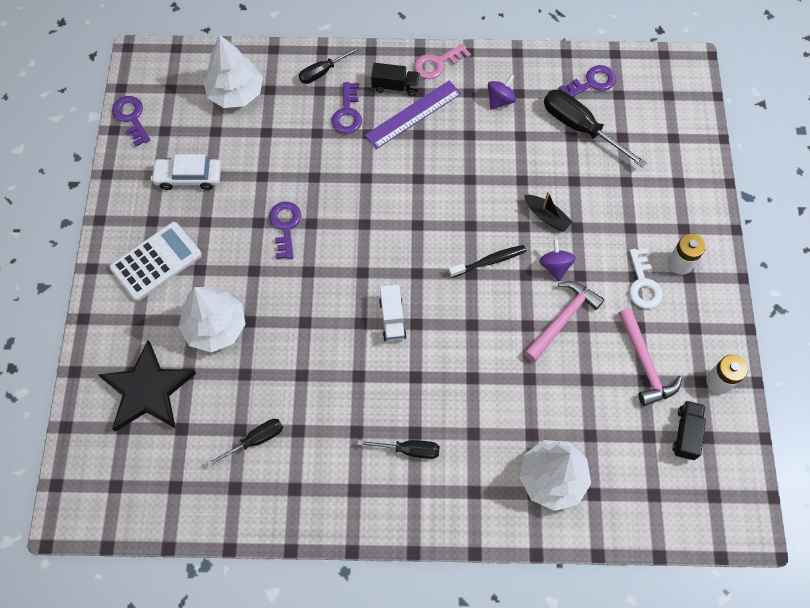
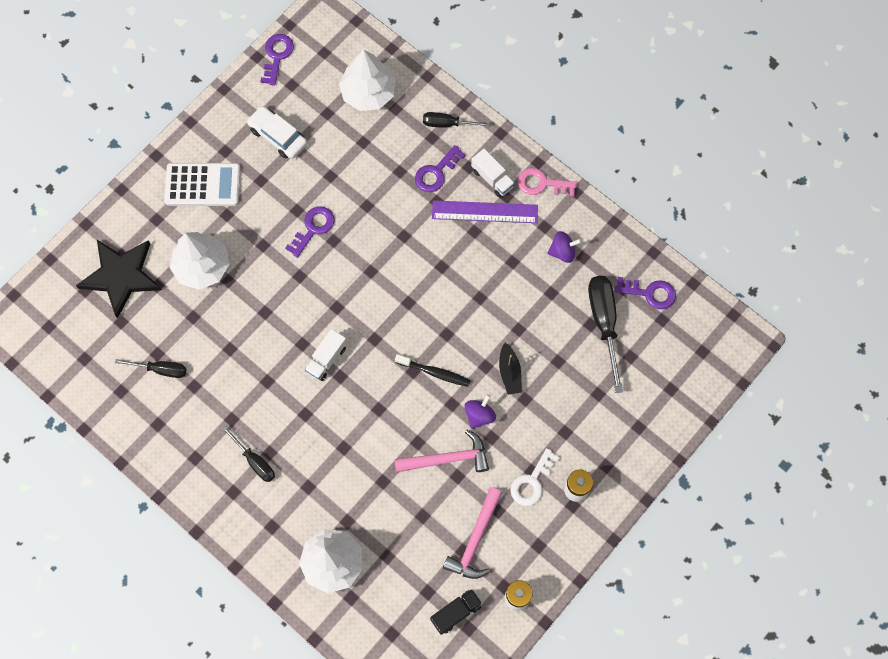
camera: 40 degrees right, 5 degrees up
black truck [371,63,420,96] -> white truck [471,149,515,197]

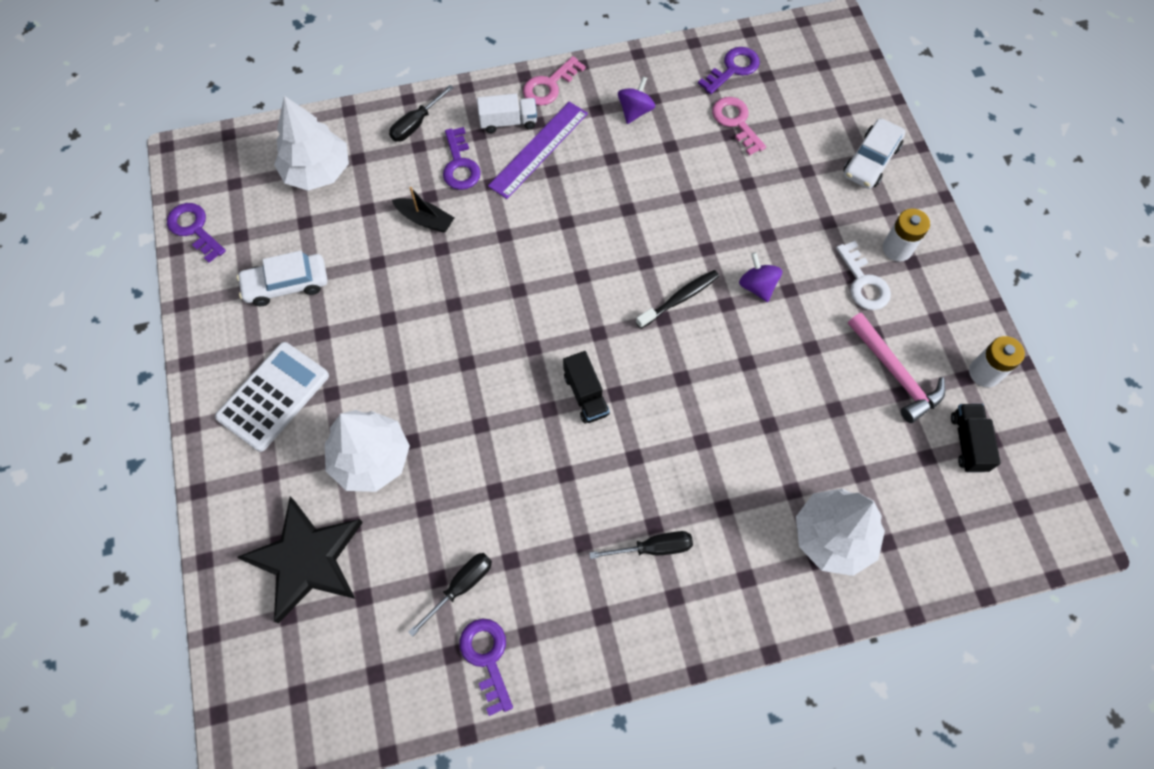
camera: 55 degrees left, 5 degrees down
purple key [285,206,335,258] -> purple key moved to [459,619,513,716]
white truck [305,329,347,381] -> black truck [563,351,610,424]
pink hammer [394,430,489,473] -> none
black boat [499,342,522,395] -> black boat moved to [392,187,454,233]
black screwdriver [588,276,623,393] -> pink key [712,97,766,156]
none -> white car [843,118,906,189]

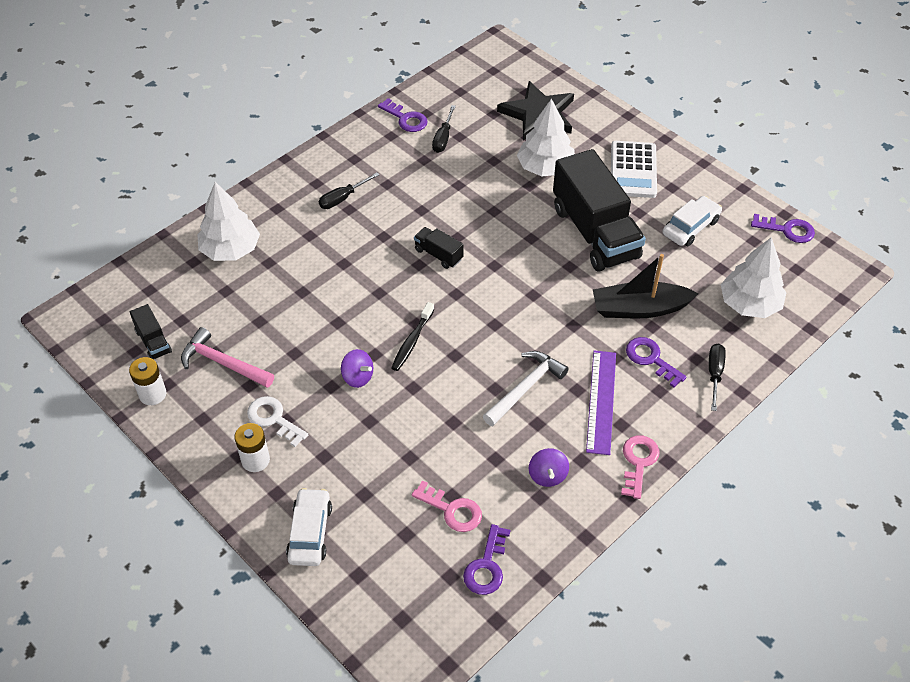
camera: 150 degrees right, 15 degrees down
black boat [392,187,454,233] -> black boat [593,254,699,318], size x1.81
white truck [477,94,537,133] -> none
none -> white hammer [483,351,569,426]
none -> black truck [553,149,646,272]

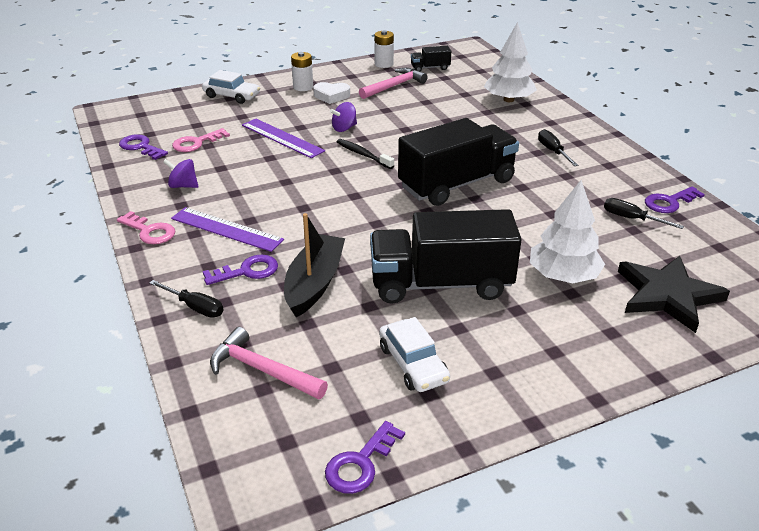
camera: 110 degrees right, 15 degrees down
white key [247,396,308,447] -> white heart [313,82,350,104]
black truck [414,227,463,269] -> black truck [398,118,519,206], size x2.34
white hammer [483,351,569,426] -> none
white calculator [611,141,657,198] -> none
white tree [721,237,787,318] -> pink hammer [210,327,328,399]
none -> purple ruler [242,119,325,158]

